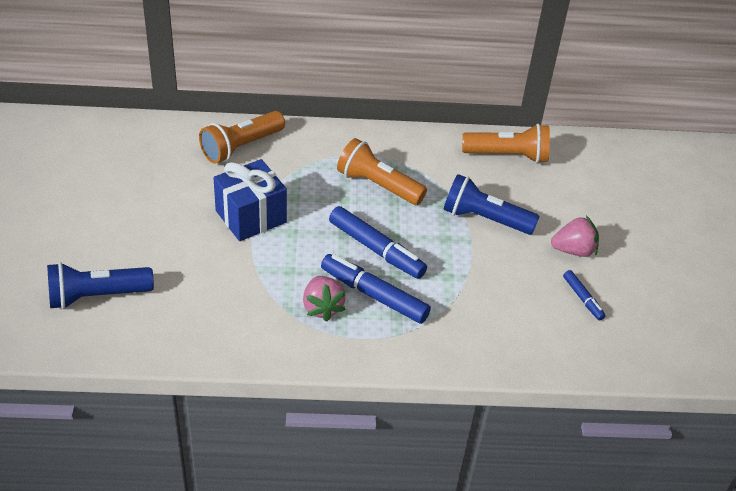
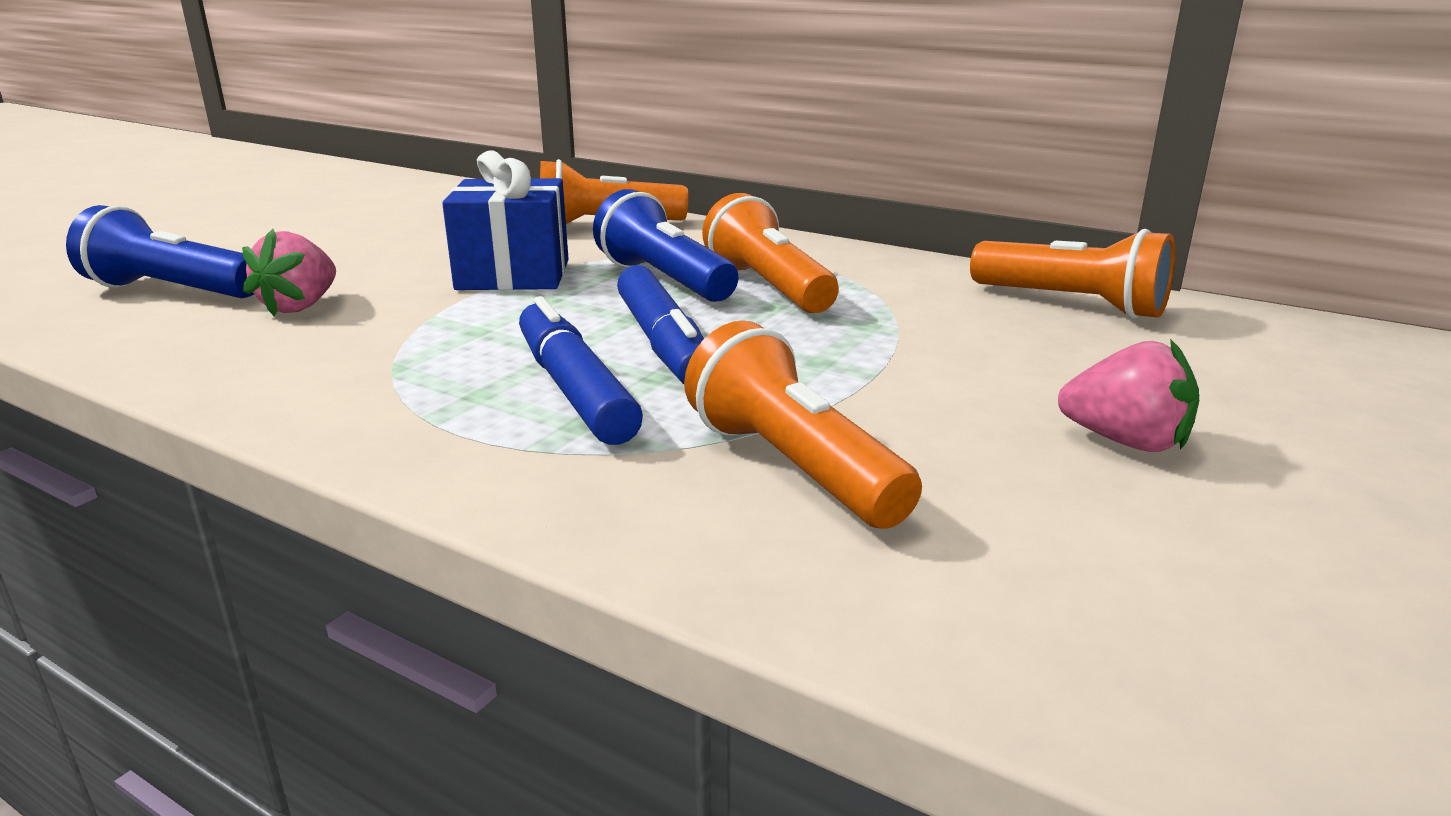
camera: 35 degrees right, 20 degrees down
pink strawberry [303,276,346,322] -> pink strawberry moved to [242,229,336,317]
blue flashlight [444,174,540,235] -> blue flashlight moved to [593,189,738,302]
blue marker [563,270,606,320] -> none
none -> orange flashlight [684,320,922,529]

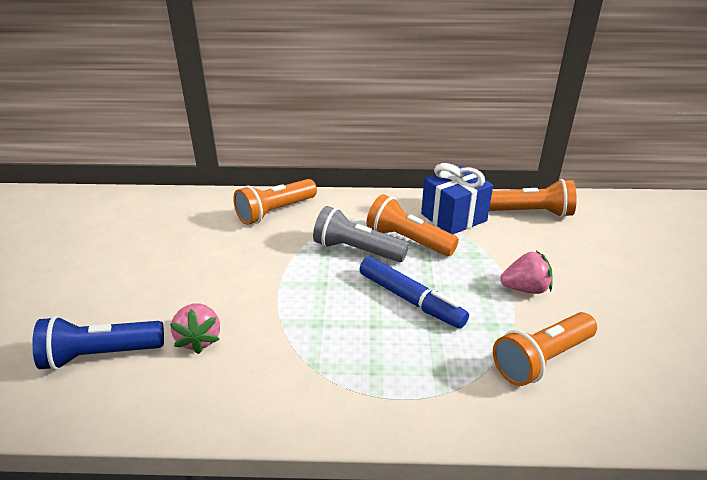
camera: 30 degrees left, 10 degrees up
blue gift [442,150,568,290] -> blue gift moved to [421,163,493,234]
blue marker [519,296,643,445] -> none
blue flashlight [593,189,738,302] -> grey flashlight [313,206,409,262]
orange flashlight [684,320,922,529] -> orange flashlight turned 60 degrees counterclockwise [493,312,597,386]
pink strawberry [1058,339,1199,452] -> pink strawberry moved to [500,251,553,294]

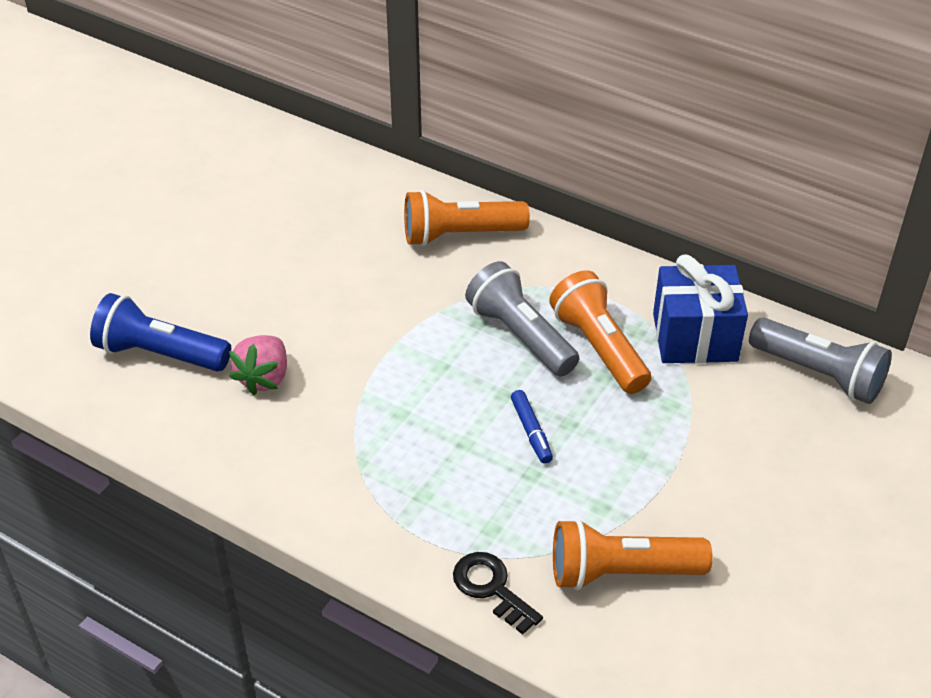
camera: 30 degrees right, 10 degrees up
blue marker [359,257,469,329] -> blue marker [511,390,553,464], size x0.53
orange flashlight [489,179,577,217] -> grey flashlight [749,318,892,404]
pink strawberry [500,251,553,294] -> none
none -> black key [453,552,543,635]

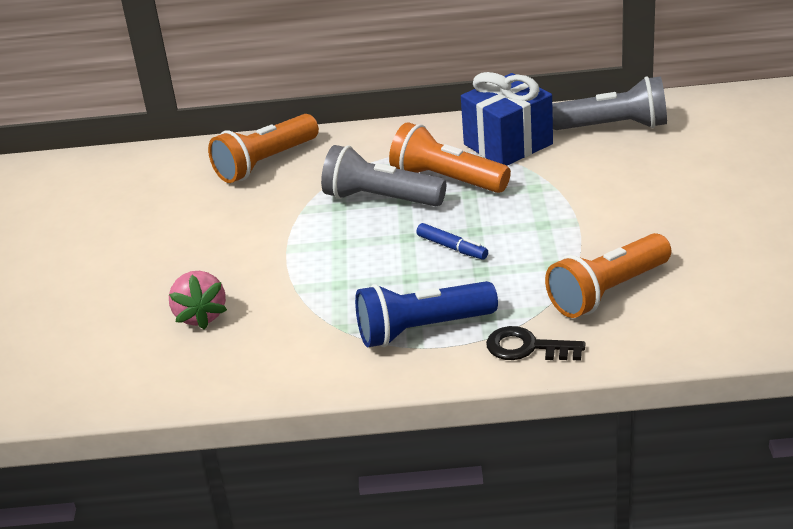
camera: 30 degrees left, 10 degrees down
blue flashlight [90,293,231,372] -> blue flashlight moved to [355,281,498,347]

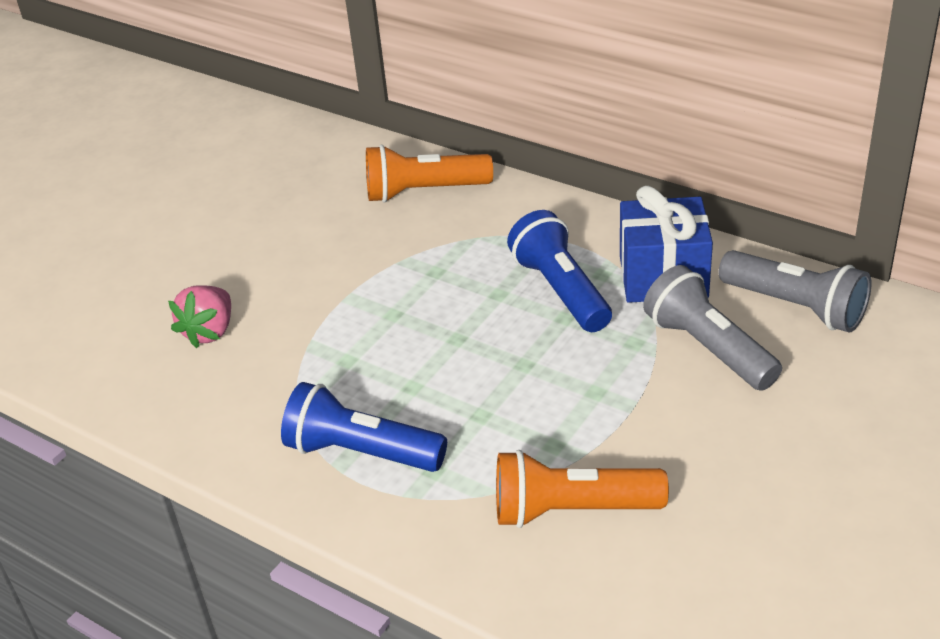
camera: 35 degrees right, 5 degrees up
grey flashlight [321,145,446,206] -> grey flashlight moved to [643,265,782,391]
orange flashlight [389,122,511,193] -> blue flashlight [507,210,612,332]
blue marker [416,223,488,259] -> none
black key [486,326,585,361] -> none

